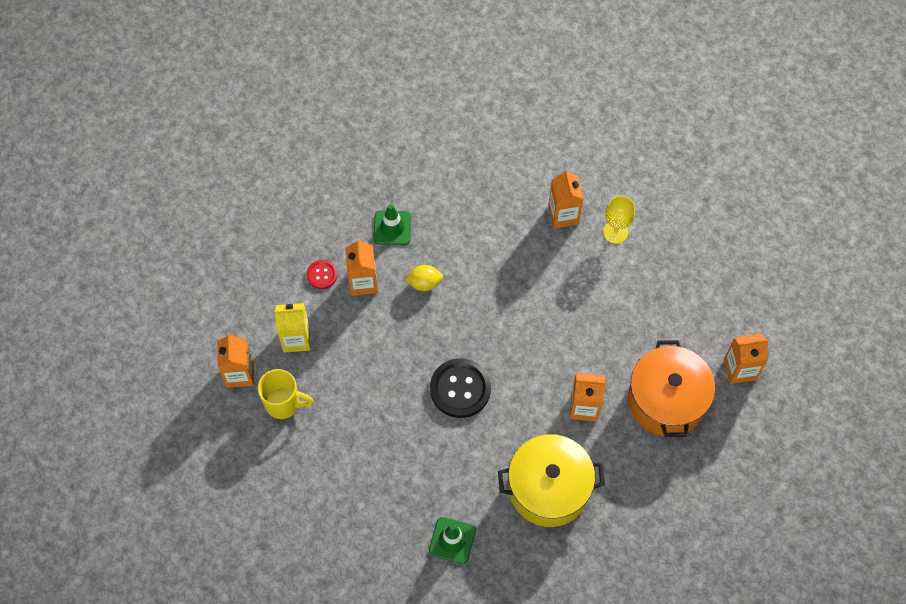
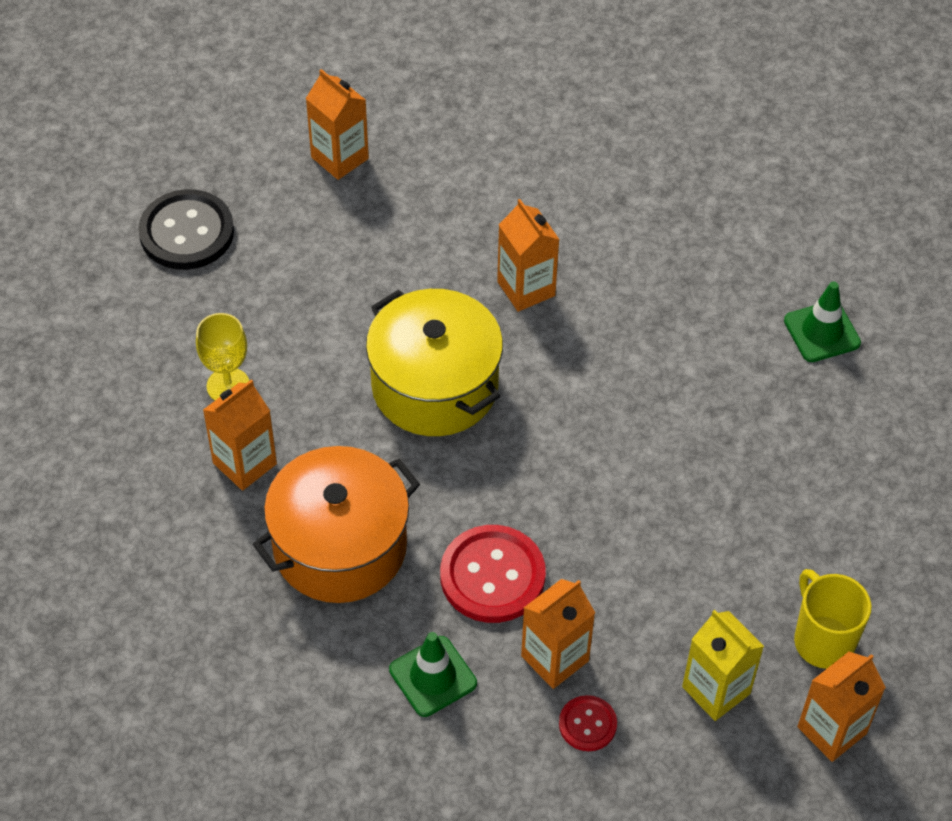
camera: 125 degrees left, 10 degrees down
yellow lemon [405,265,443,291] -> red button [440,525,546,623]
black button [430,358,491,418] -> black button moved to [138,189,234,270]
yellow pot [498,434,605,527] -> yellow pot moved to [366,289,503,436]
orange pot [628,340,715,437] -> orange pot moved to [253,446,420,603]

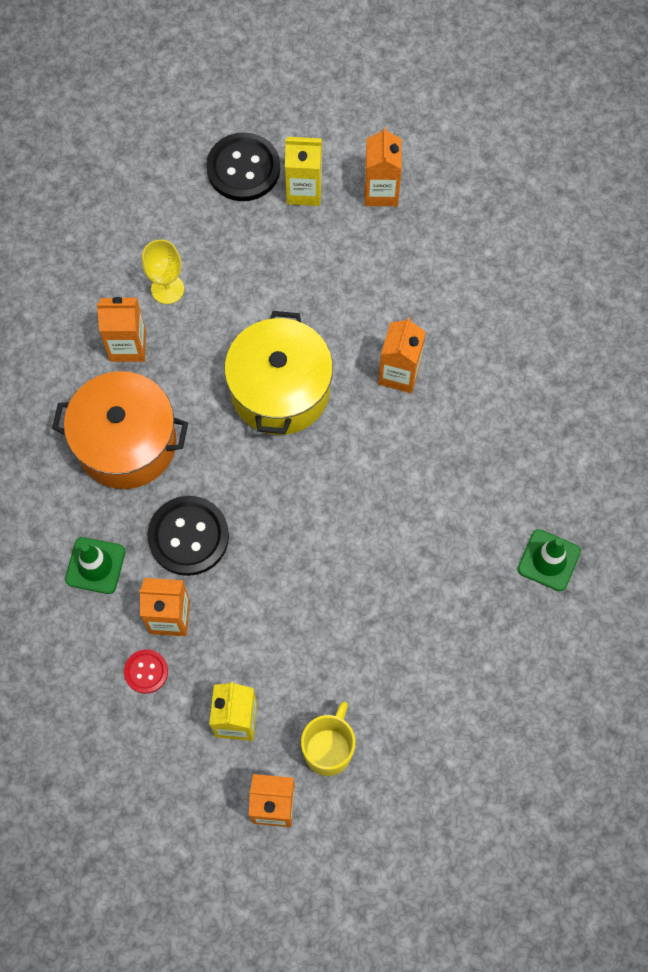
camera: 45 degrees right, 15 degrees up
red button [440,525,546,623] -> black button [147,496,229,576]
none -> yellow carton [285,137,322,206]

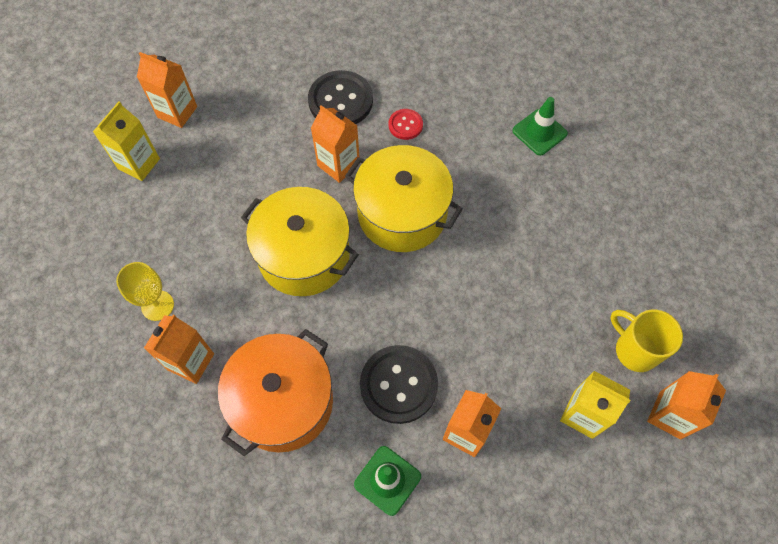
camera: 65 degrees left, 5 degrees down
red button [124,649,168,694] -> red button moved to [389,109,423,140]
black button [206,132,280,201] -> black button moved to [308,70,373,124]
none -> yellow pot [345,145,463,252]

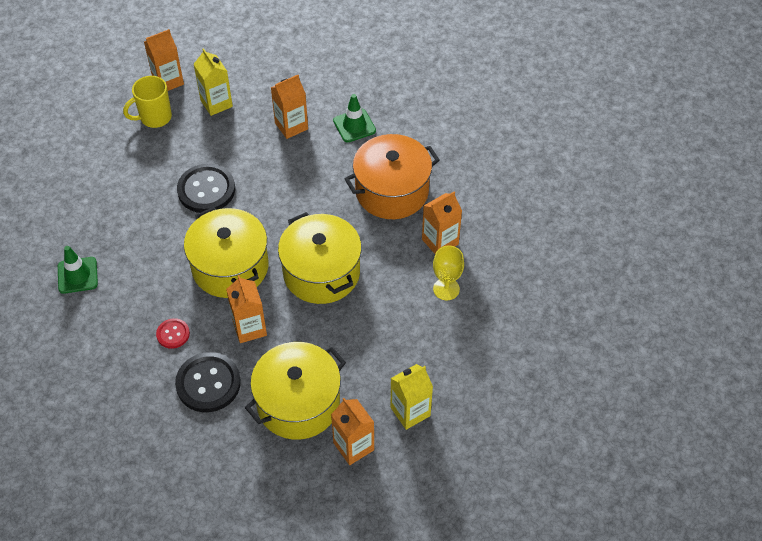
camera: 150 degrees left, 10 degrees down
black button [360,345,438,424] -> black button moved to [177,164,235,213]
yellow mug [611,309,683,372] -> yellow mug turned 75 degrees clockwise [123,76,172,128]
none -> yellow pot [245,342,346,440]

